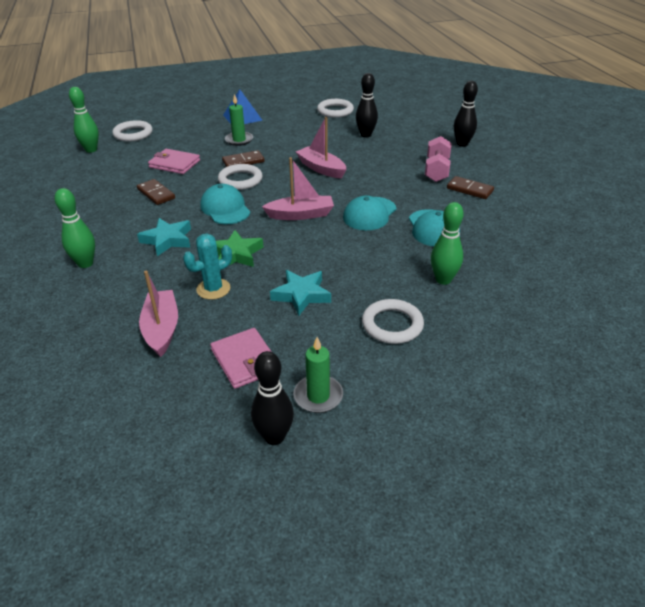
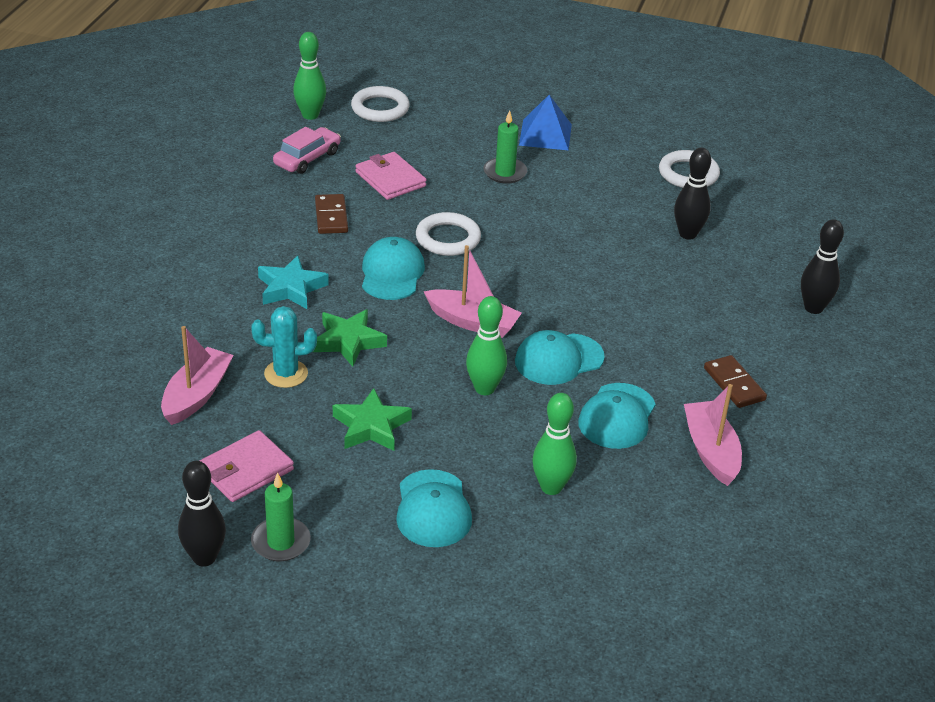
camera: 30 degrees right, 0 degrees up
green bowling pin [55,188,95,268] -> green bowling pin moved to [466,296,507,395]
pink wallet [210,328,271,389] -> pink wallet turned 45 degrees clockwise [199,430,294,502]
brown domino [222,150,265,167] -> none
turquoise star [270,270,331,316] -> green star [333,388,412,451]
pink boat [296,117,346,178] -> pink boat moved to [684,384,742,486]
white ring [362,299,424,344] -> turquoise cap [396,469,472,547]
pink dumbbell [425,136,452,182] -> none
none -> pink car [273,127,341,174]

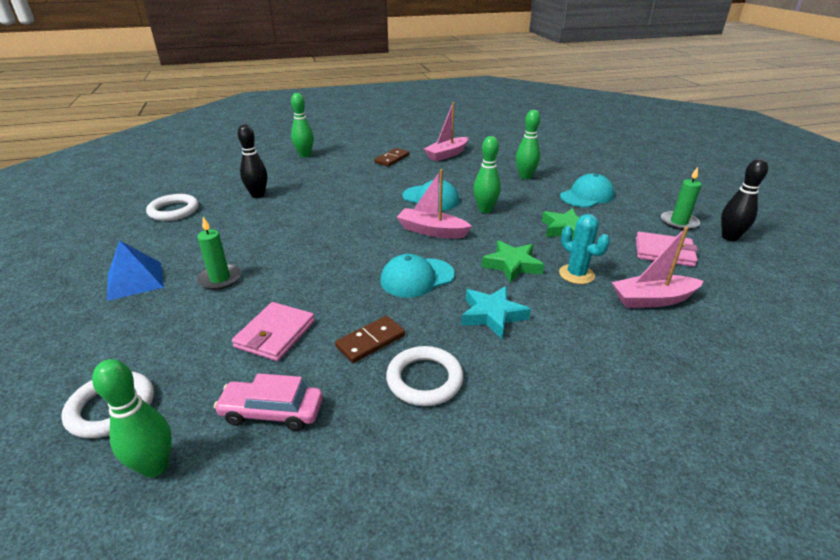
camera: 120 degrees left, 5 degrees down
white ring [416,212,481,256] -> white ring moved to [386,346,464,406]
pink boat [423,245,522,338] -> pink boat turned 60 degrees counterclockwise [397,169,472,238]
turquoise cap [578,383,656,449] -> none
black bowling pin [801,219,844,314] -> green bowling pin [291,93,314,158]

